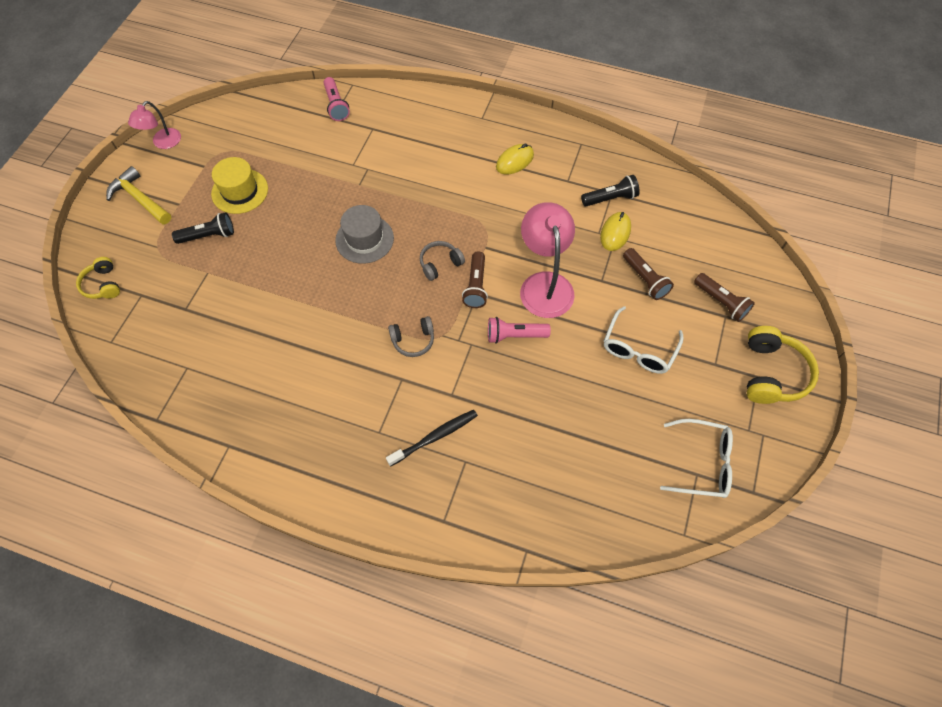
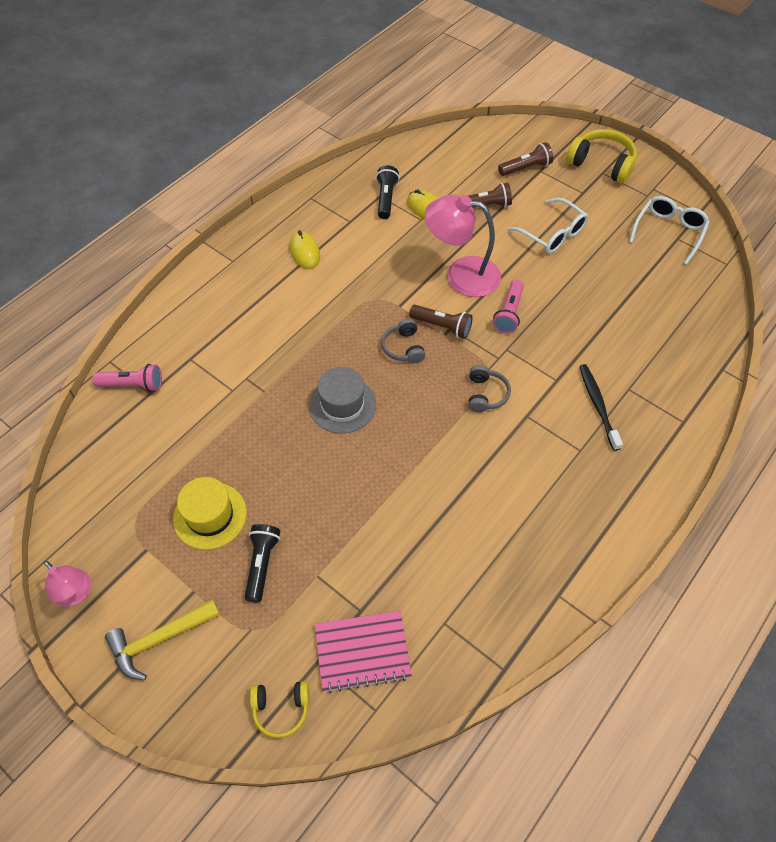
camera: 70 degrees left, 5 degrees down
none -> pink notebook [315,611,412,693]

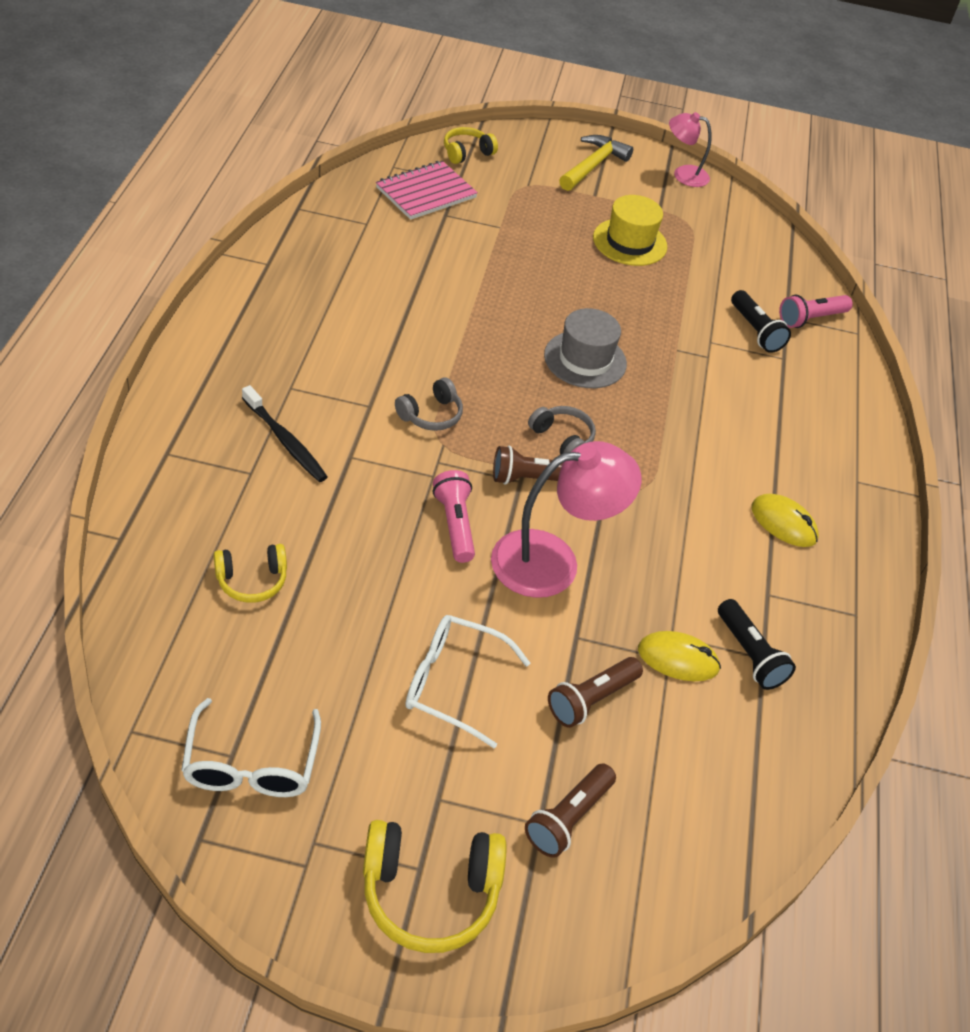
camera: 145 degrees right, 10 degrees down
black flashlight [245,524,280,603] -> black flashlight moved to [731,290,791,353]
grey headphones [468,365,511,412] -> grey headphones turned 105 degrees counterclockwise [395,377,463,431]
none -> yellow headphones [214,544,287,603]

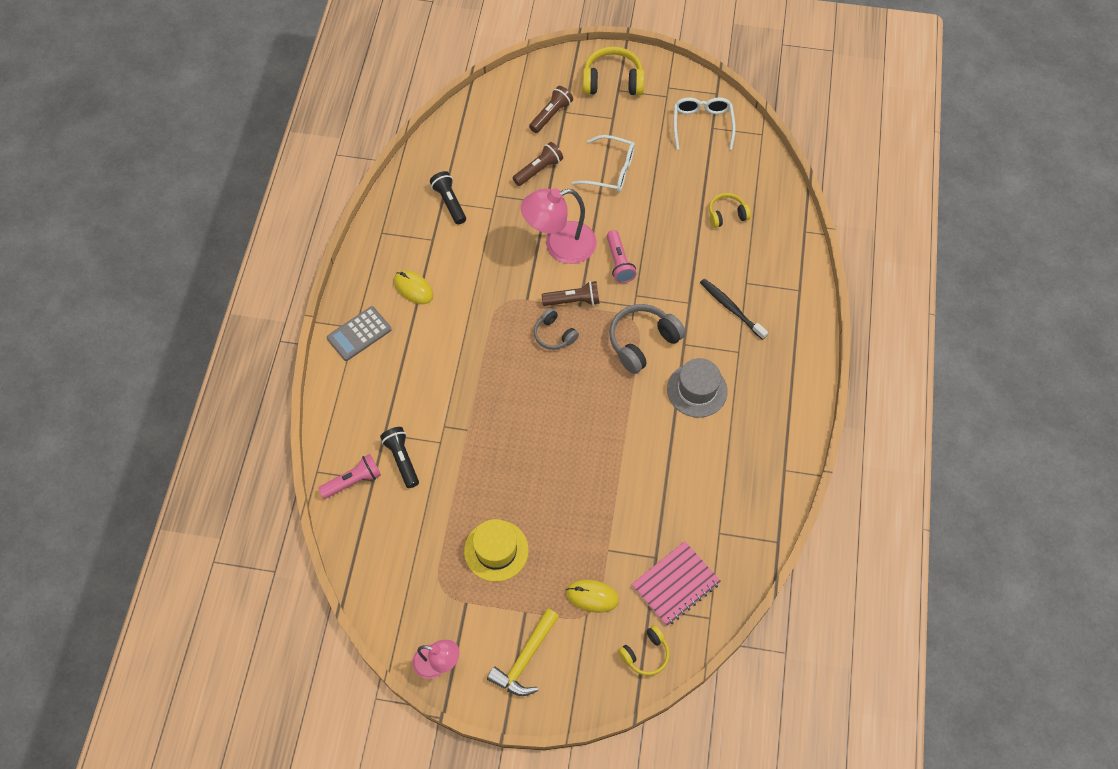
camera: 175 degrees left, 15 degrees up
grey headphones [395,377,463,431] -> grey headphones [609,304,686,374], size x1.67
grey hat [544,308,627,388] -> grey hat moved to [667,358,728,418]
yellow mouse [638,631,721,681] -> yellow mouse moved to [566,580,619,613]
none -> grey calculator [327,306,392,361]

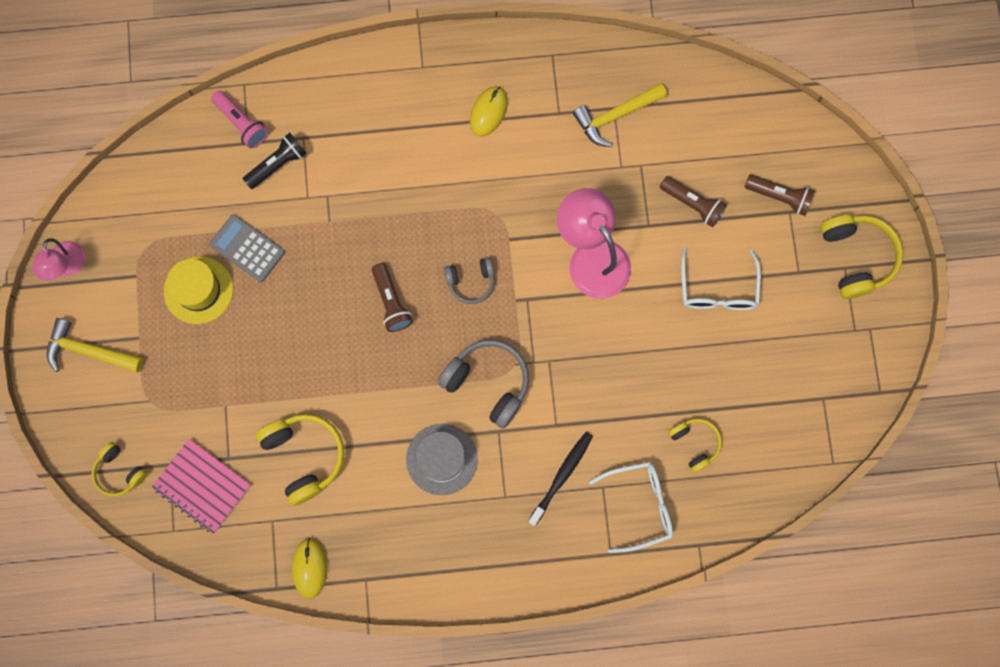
camera: 75 degrees right, 15 degrees up
grey calculator [327,306,392,361] -> grey calculator moved to [209,214,285,282]
black flashlight [430,171,466,224] -> yellow hammer [573,83,667,147]
grey headphones [534,308,579,350] -> grey headphones turned 135 degrees counterclockwise [444,257,494,304]
brown flashlight [542,281,599,306] -> brown flashlight moved to [372,263,413,332]
yellow mouse [566,580,619,613] -> yellow mouse moved to [292,538,328,599]
pink flashlight [607,230,636,283] -> none
white glasses [674,97,736,150] -> white glasses moved to [589,462,673,553]
none -> yellow headphones [256,414,345,506]

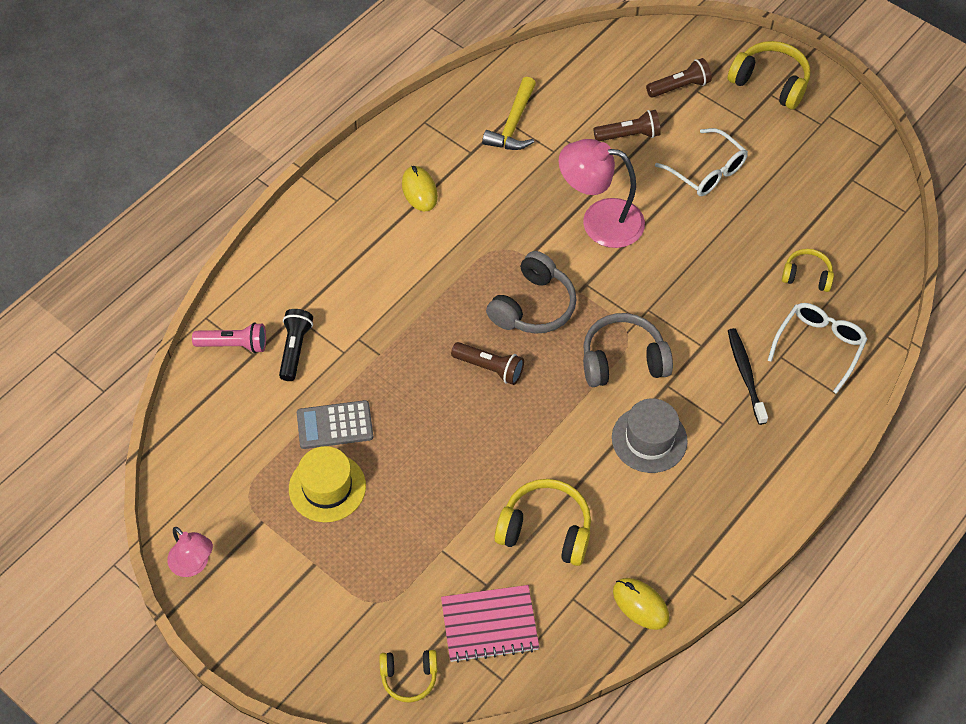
camera: 45 degrees left, 20 degrees down
yellow hammer [47,318,143,373] -> none
grey headphones [444,257,494,304] -> grey headphones [486,251,576,334], size x1.67

